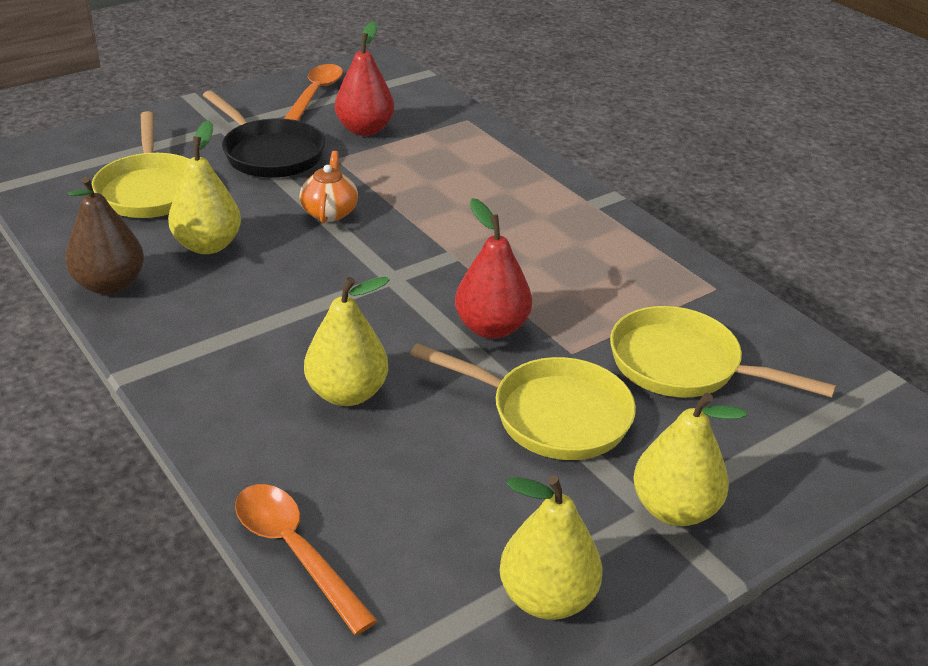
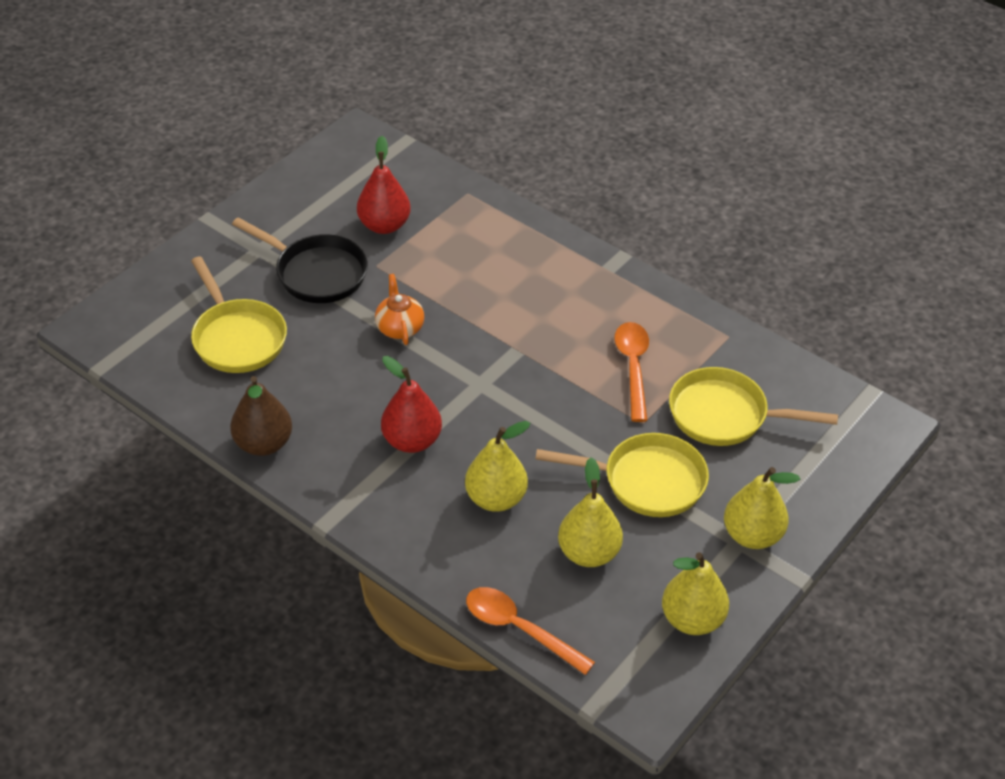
camera: 15 degrees left, 10 degrees up
yellow pear [168,120,241,254] -> yellow pear moved to [558,457,623,567]
orange spoon [284,64,343,121] -> orange spoon moved to [614,322,649,422]
red pear [455,198,532,339] -> red pear moved to [381,356,442,453]

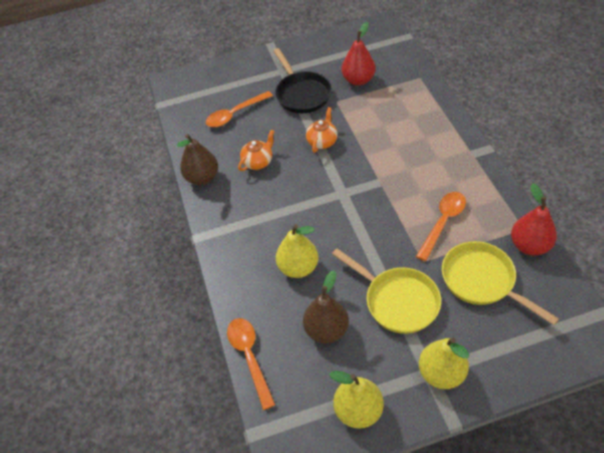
camera: 40 degrees right, 5 degrees up
yellow pan [191,256,287,373] -> orange spoon [206,91,273,127]
red pear [381,356,442,453] -> red pear moved to [511,183,557,256]
yellow pear [558,457,623,567] -> brown pear [303,271,349,343]
none -> orange teapot [238,130,275,171]

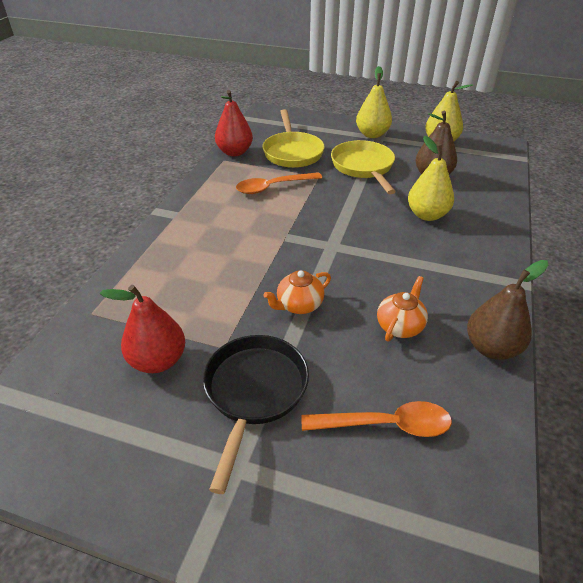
camera: 150 degrees left, 10 degrees down
orange spoon [227,318,275,410] -> none
orange teapot [238,130,275,171] -> orange teapot turned 135 degrees clockwise [377,276,428,342]

